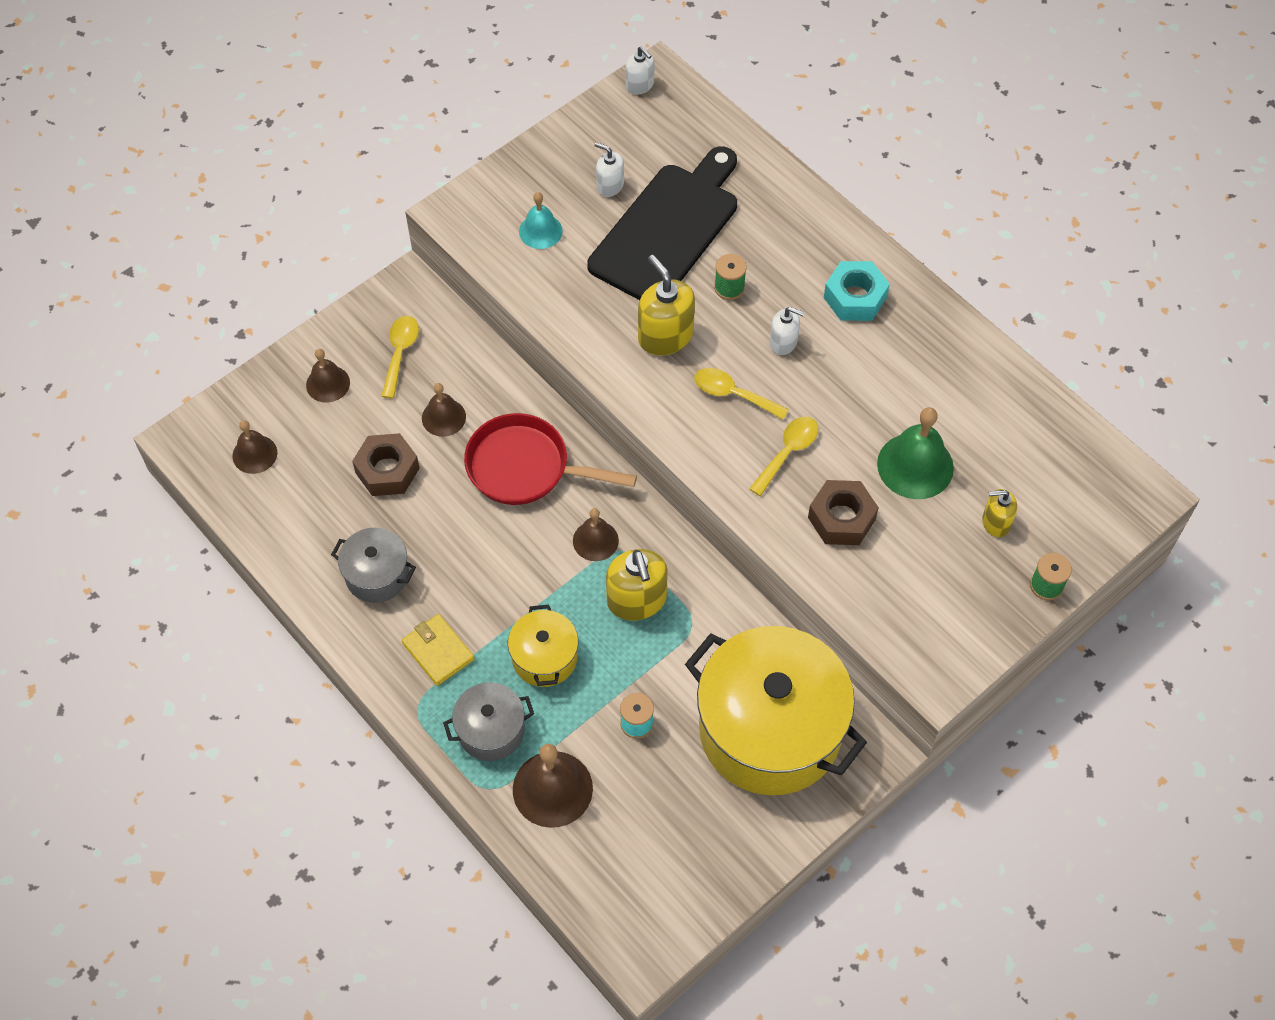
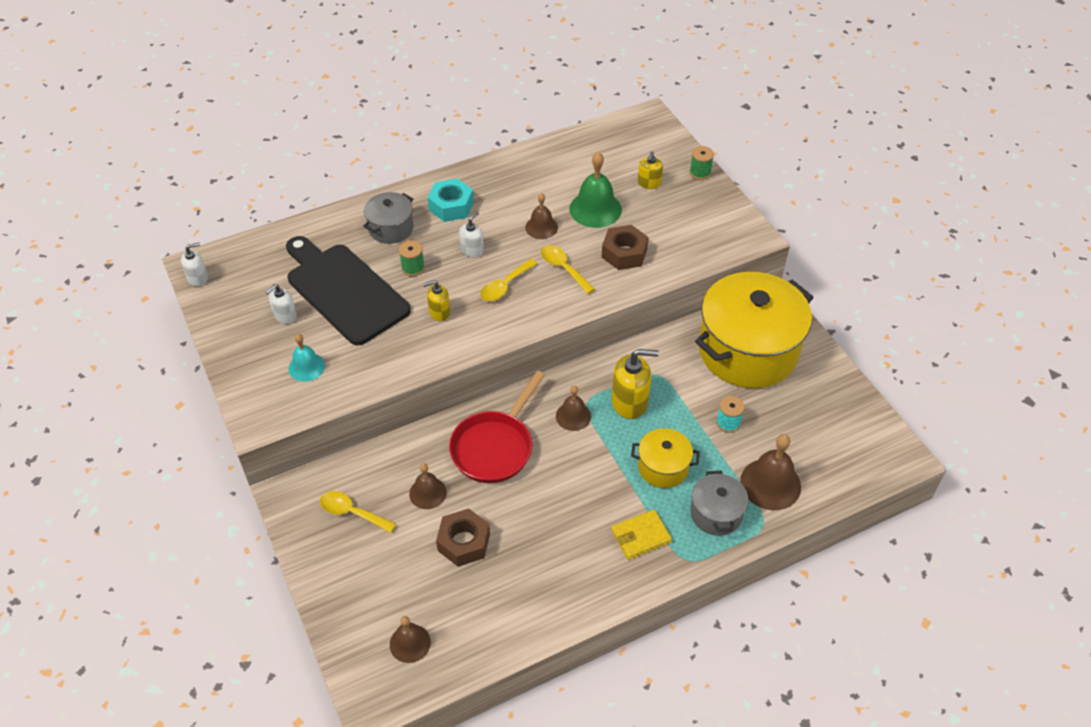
camera: 75 degrees left, 10 degrees down
brown bell [306,349,350,402] -> brown bell moved to [525,193,558,239]
grey pot [331,528,416,603] -> grey pot moved to [363,192,413,244]
yellow soap dispenser [638,255,695,356] -> yellow soap dispenser [423,280,450,321], size x0.58

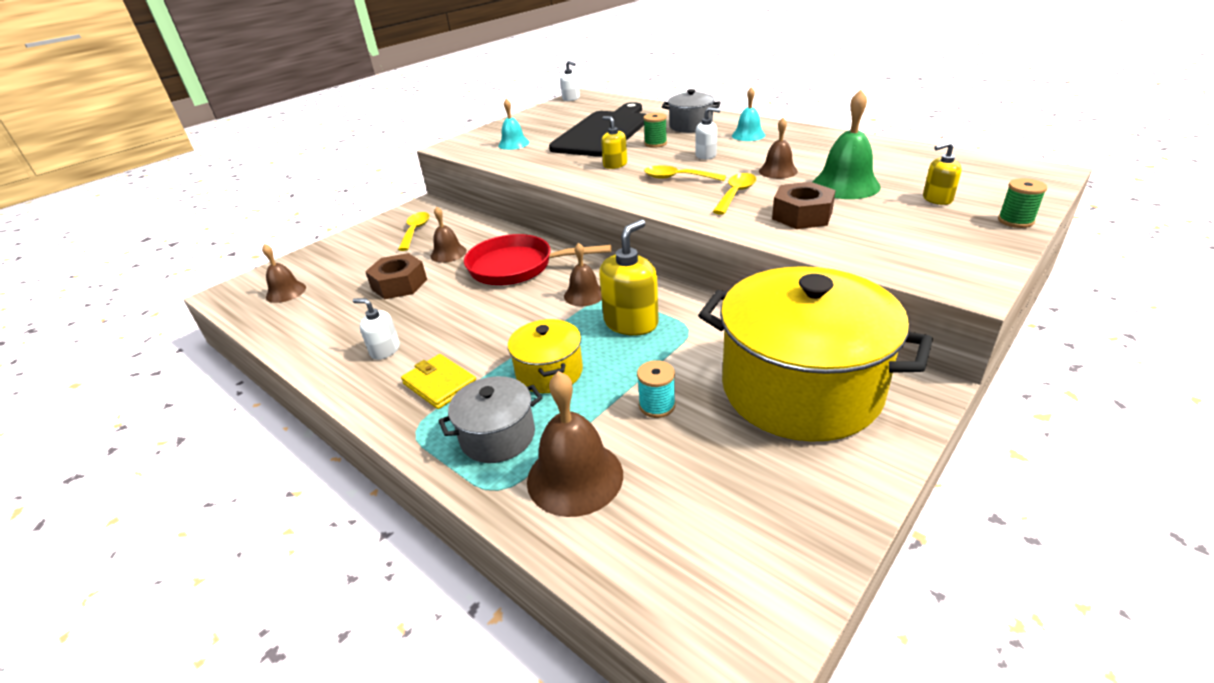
camera: 70 degrees right, 15 degrees down
white soap dispenser [265,284,297,324] -> white soap dispenser moved to [353,298,400,360]
turquoise nut [428,178,474,222] -> turquoise bell [732,87,765,141]
yellow soap dispenser [612,349,659,419] -> yellow soap dispenser turned 120 degrees counterclockwise [599,219,659,336]

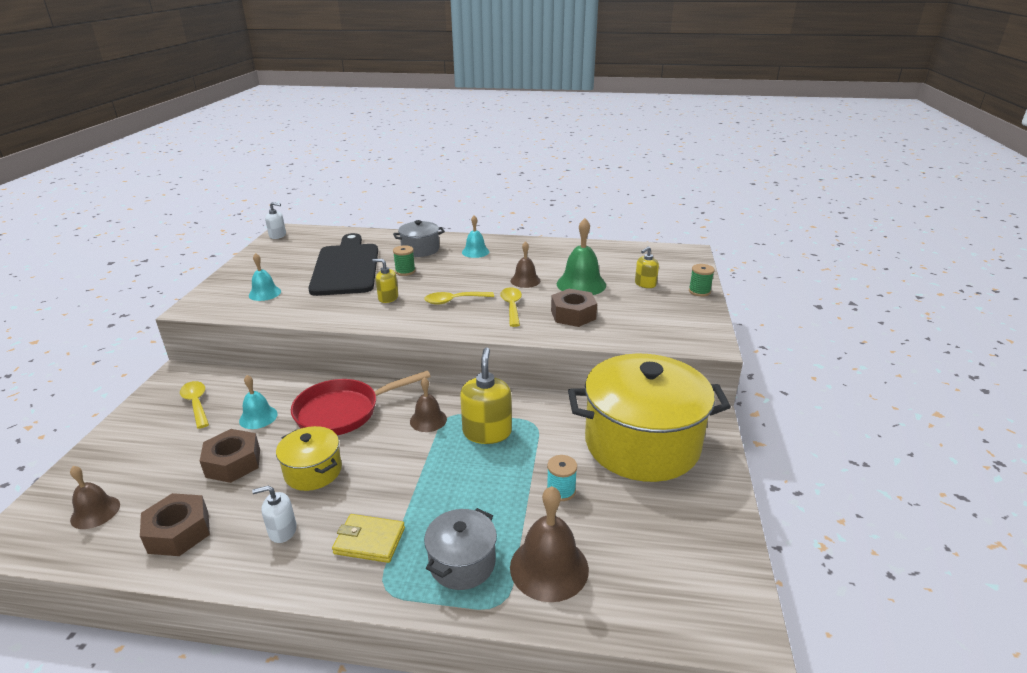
camera: 35 degrees left, 5 degrees down
brown bell [431,206,467,263] -> turquoise bell [239,375,278,429]
yellow pot [508,319,583,393] -> yellow pot moved to [276,426,342,491]
white soap dispenser [695,107,721,160] -> none
none -> brown nut [140,493,210,556]

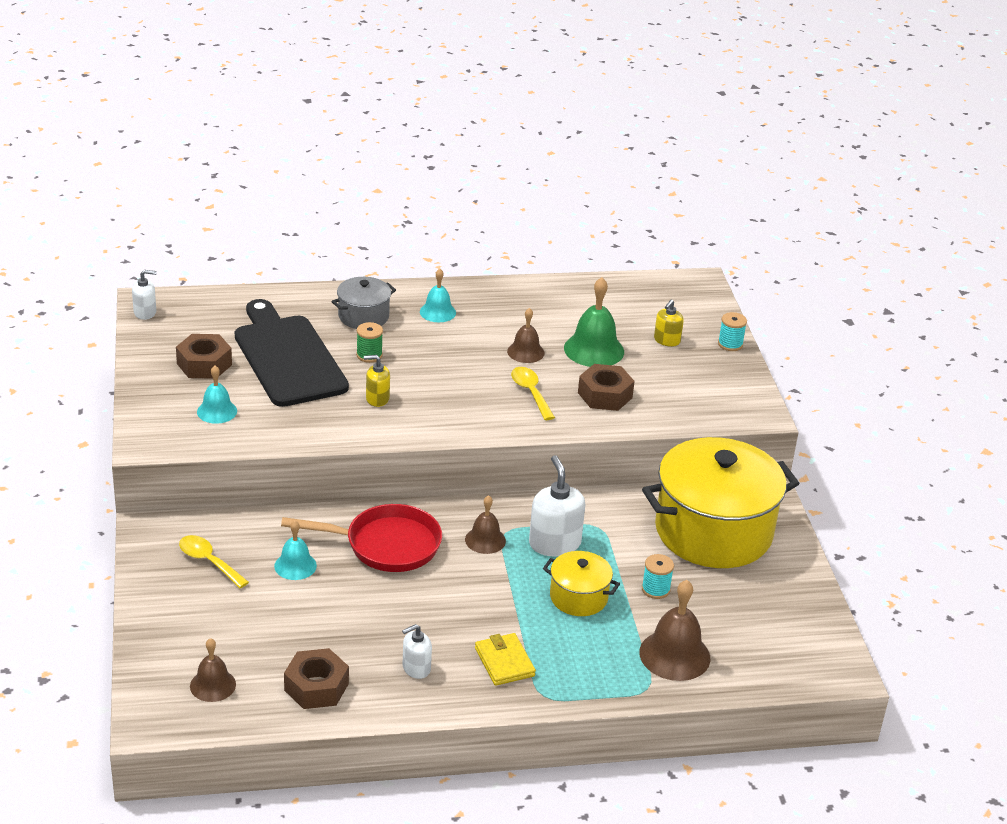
camera: 20 degrees left, 5 degrees up
brown nut [200,429,260,483] -> brown nut moved to [176,334,232,379]
yellow pot [276,426,342,491] -> yellow pot moved to [543,551,620,616]
red pan [291,370,431,435] -> red pan turned 135 degrees counterclockwise [281,504,442,572]
yellow wallet [332,514,405,563] -> yellow wallet turned 75 degrees clockwise [475,633,536,686]
yellow spoon [424,292,494,305] -> none
grey pot [424,508,497,590] -> none
yellow soap dispenser [460,347,512,444] -> white soap dispenser [529,455,585,557]
green spool [689,264,715,296] -> turquoise spool [718,312,747,351]

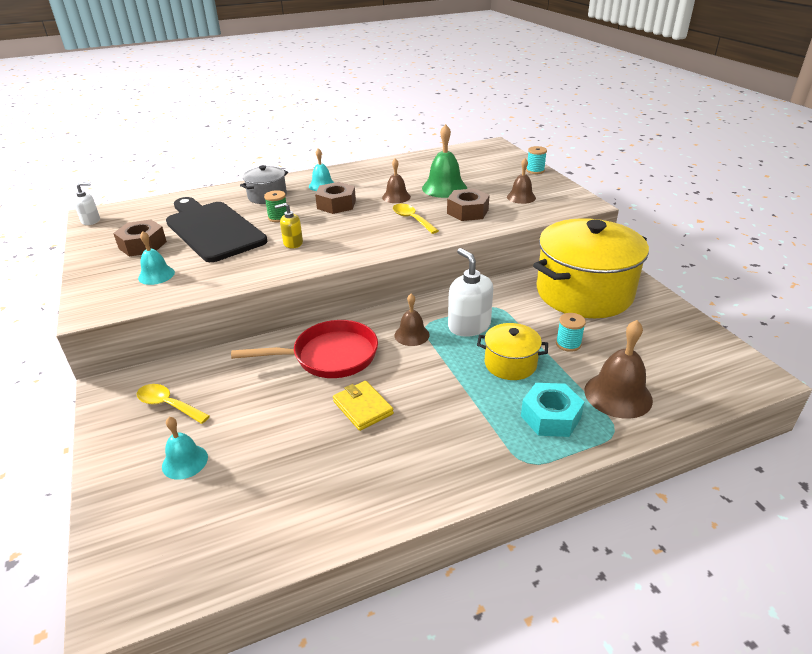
camera: 10 degrees left, 0 degrees up
brown bell [190,638,236,702] -> brown bell moved to [507,158,536,204]
turquoise bell [274,520,317,580] -> turquoise bell moved to [162,417,208,480]
brown nut [284,648,349,709] -> brown nut moved to [315,182,356,214]
white soap dispenser [402,624,432,679] -> none
yellow wallet [475,633,536,686] -> yellow wallet moved to [333,381,394,431]
yellow soap dispenser [654,299,684,347] -> none
none -> turquoise nut [521,383,584,437]

